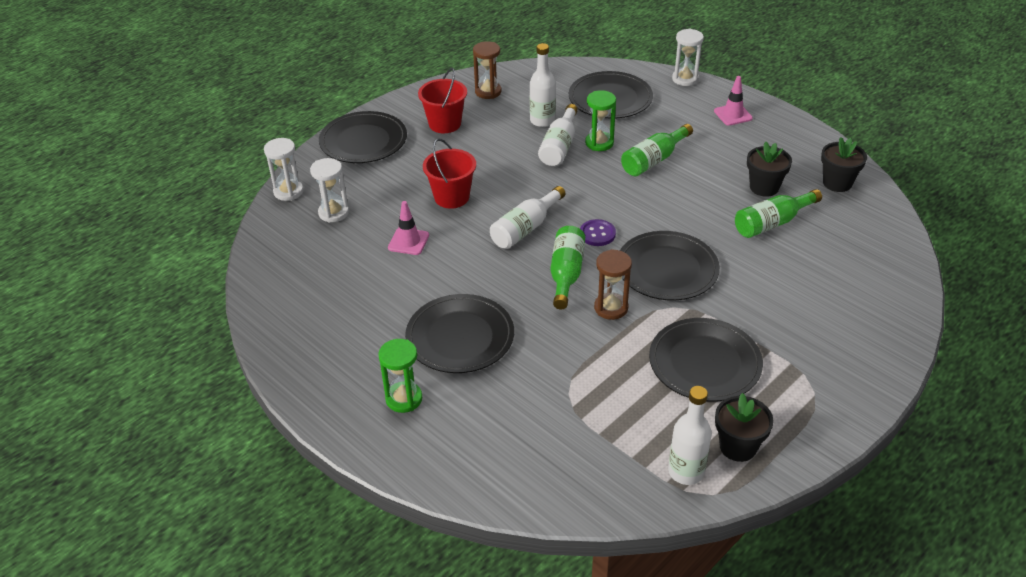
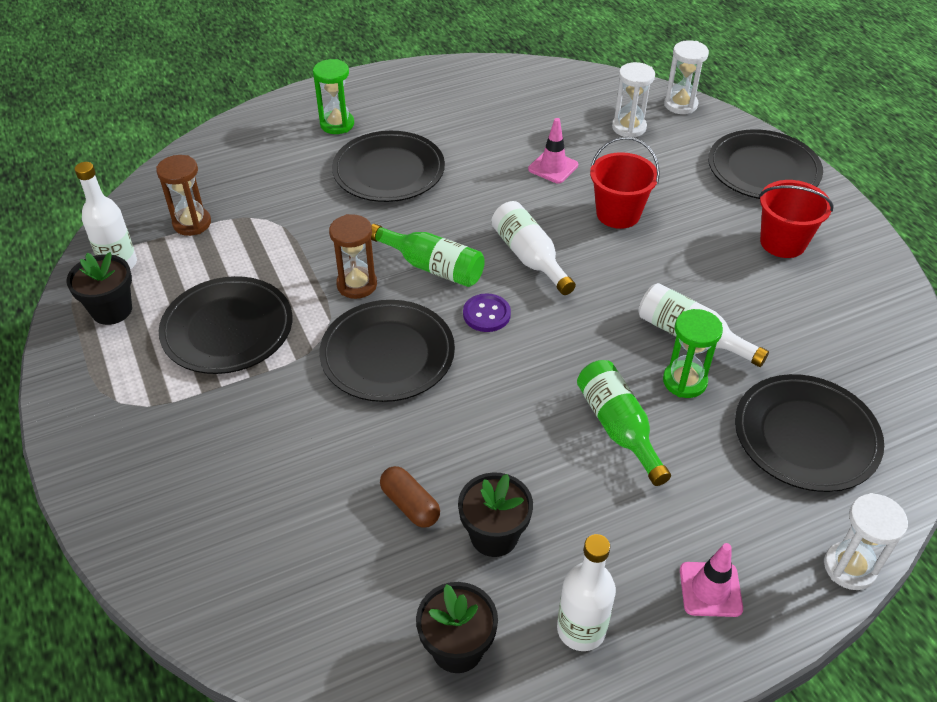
camera: 110 degrees right, 5 degrees up
brown hourglass [473,41,502,99] -> brown hourglass moved to [156,155,211,236]
white bottle [530,43,556,127] -> white bottle moved to [557,534,616,651]
green bottle [735,189,822,238] -> brown capsule [380,466,440,528]

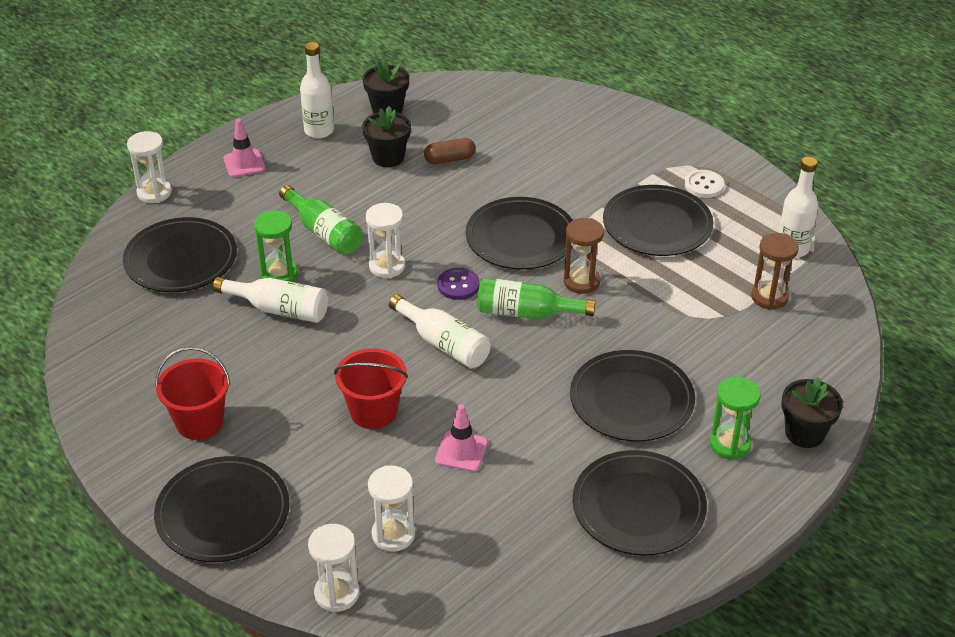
camera: 160 degrees right, 5 degrees down
black flower pot [67,252,132,325] -> black flower pot moved to [781,377,843,448]
brown capsule [380,466,440,528] -> brown capsule turned 45 degrees counterclockwise [424,138,476,164]
none -> white hourglass [366,203,405,278]
none -> black plate [573,450,707,556]
none -> white button [685,170,725,198]

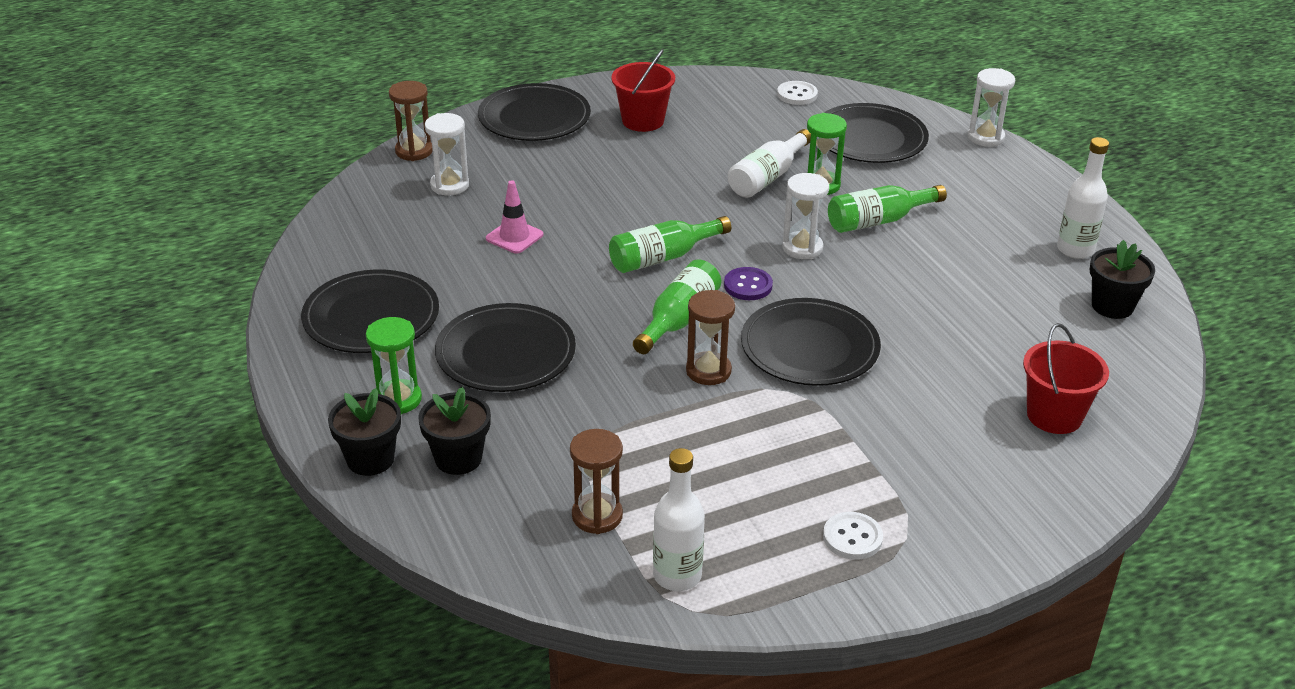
camera: 110 degrees right, 5 degrees down
pink traffic cone [223,119,265,177] -> none
white hourglass [308,524,360,612] -> brown hourglass [389,81,433,161]
red bucket [334,348,408,429] -> red bucket moved to [1023,323,1109,434]
black flower pot [362,106,411,167] -> black flower pot moved to [418,387,491,475]
white bottle [389,294,490,369] -> green bottle [609,216,731,273]
brown capsule [424,138,476,164] -> none
black plate [603,185,713,256] -> none
none -> white button [777,81,818,105]

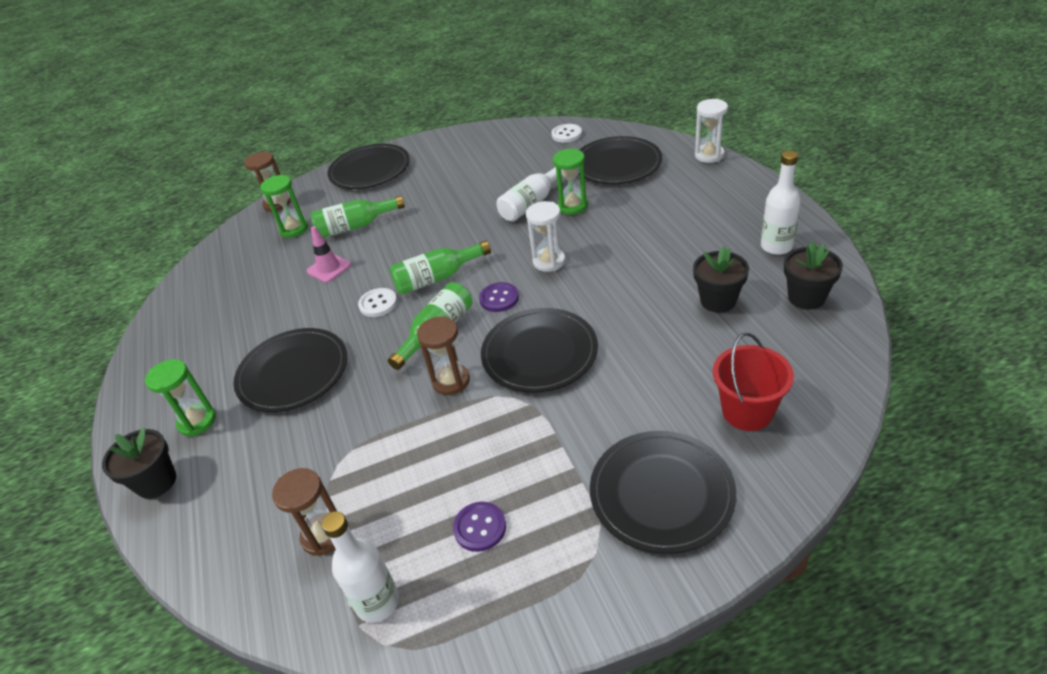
camera: 10 degrees right, 5 degrees up
black plate [301,269,439,353] -> black plate moved to [590,431,737,554]
black flower pot [418,387,491,475] -> black flower pot moved to [693,246,749,313]
white hourglass [425,113,469,195] -> green hourglass [260,175,308,238]
red bucket [611,49,675,132] -> none
white button [823,512,883,560] -> white button moved to [358,288,397,317]
green bottle [828,185,947,233] -> green bottle moved to [311,196,405,238]
none -> purple button [453,502,506,552]

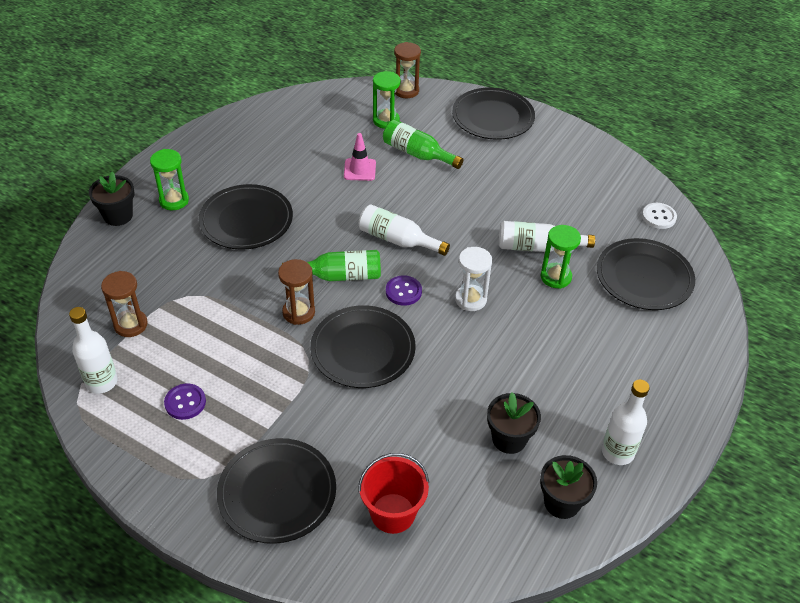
camera: 45 degrees right, 5 degrees up
white button [358,288,397,317] -> none
green bottle [389,240,491,294] -> white bottle [359,204,450,256]
white hourglass [695,99,728,163] -> none

